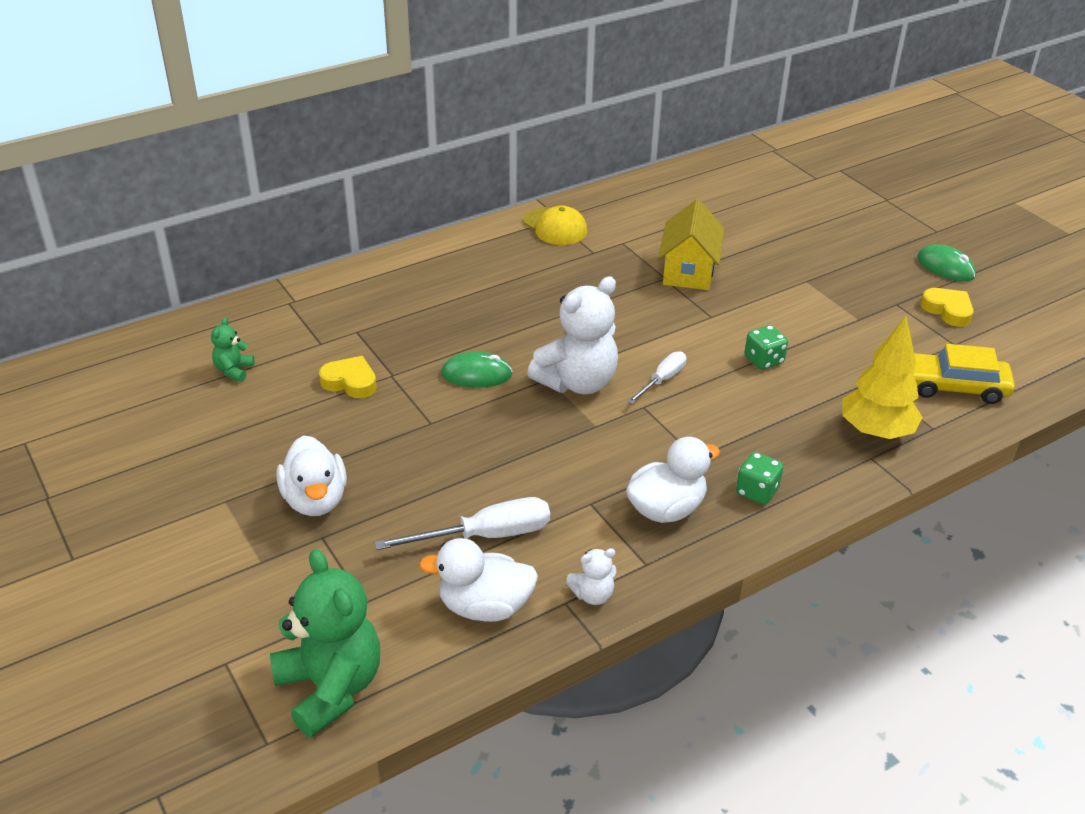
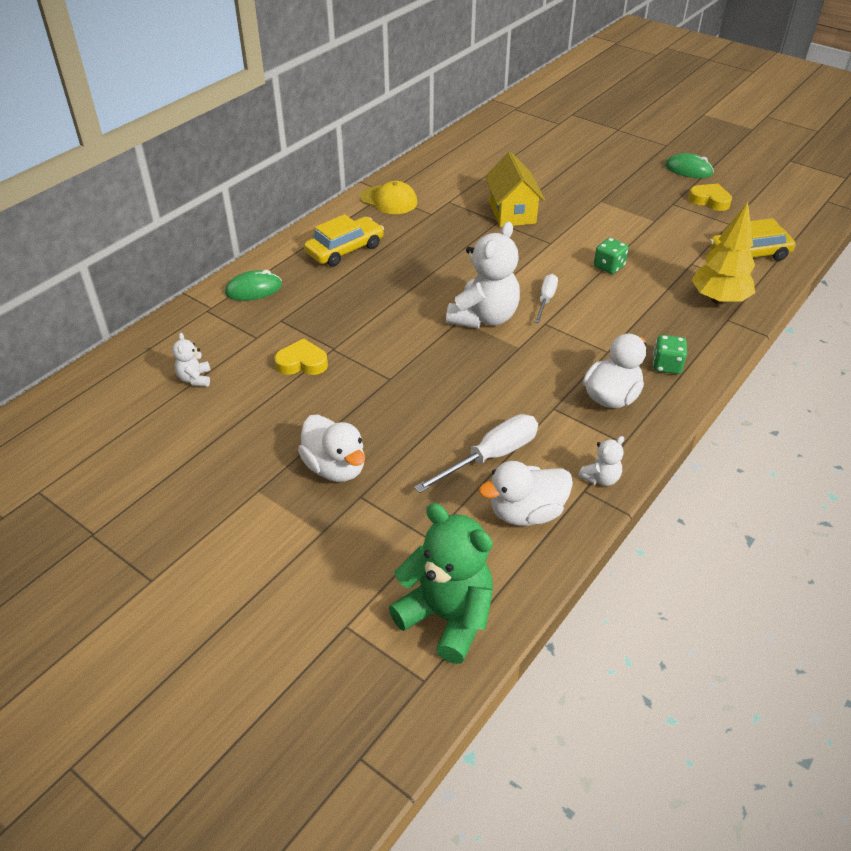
camera: 20 degrees left, 5 degrees up
green teddy bear [211,317,255,382] -> white teddy bear [172,333,211,387]
green mouse [441,352,513,388] -> green mouse moved to [225,270,282,301]
none -> yellow car [304,214,384,267]

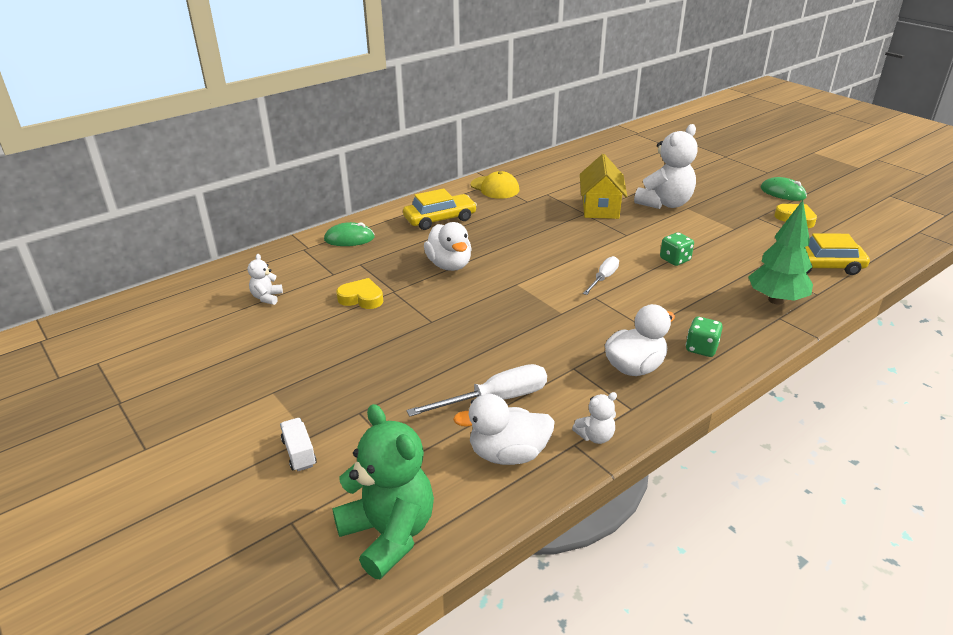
camera: 15 degrees right, 10 degrees down
white duck [298,415,365,482] -> white duck moved to [424,222,472,271]
white teddy bear [446,222,520,328] -> white teddy bear moved to [634,124,698,209]
yellow tree [692,202,755,305] -> green tree [748,200,813,305]
none -> white truck [280,418,317,471]

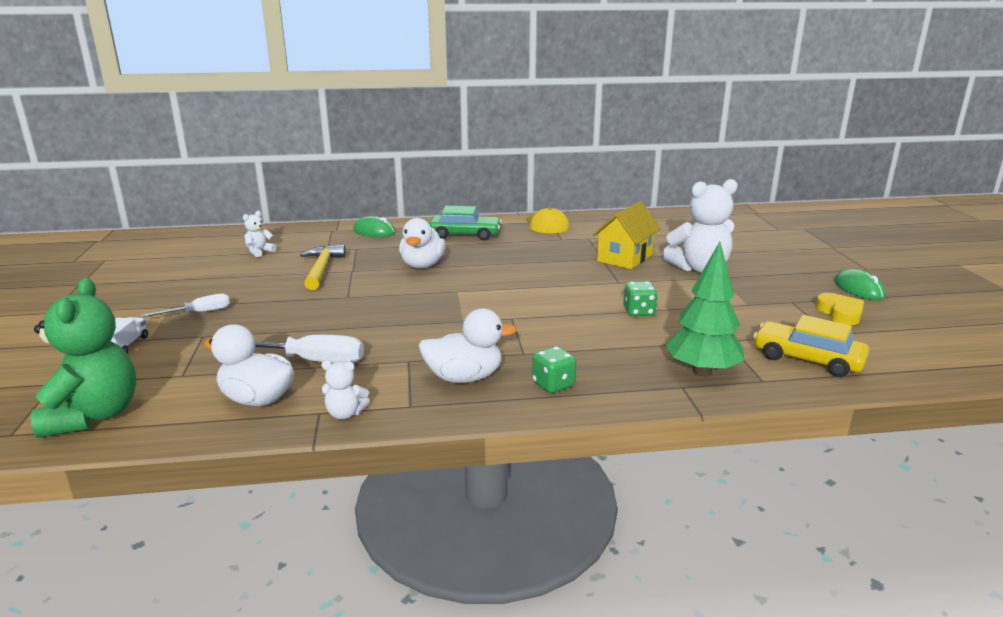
camera: 30 degrees right, 10 degrees down
yellow heart [336,278,383,309] -> yellow hammer [300,245,346,290]
yellow car [403,188,477,230] -> green car [429,206,502,240]
white screwdriver [583,256,619,295] -> white screwdriver moved to [141,294,230,317]

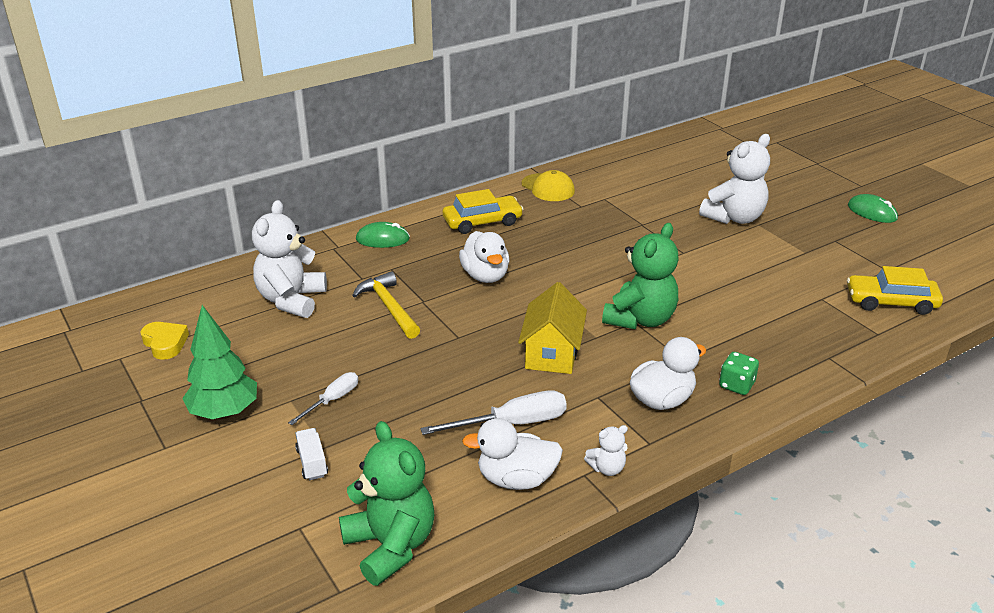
camera: 25 degrees left, 10 degrees up
white teddy bear [243,211,277,257] -> white teddy bear [252,200,327,318], size x2.15
green car [429,206,502,240] -> yellow car [443,189,523,234]
yellow house [592,201,661,269] -> yellow house moved to [518,282,587,374]
green dice [624,281,658,316] -> none
green tree [666,242,744,377] -> green tree moved to [182,305,257,419]
yellow heart [816,293,864,325] -> yellow heart moved to [140,322,189,360]
none -> green teddy bear [602,223,679,329]

